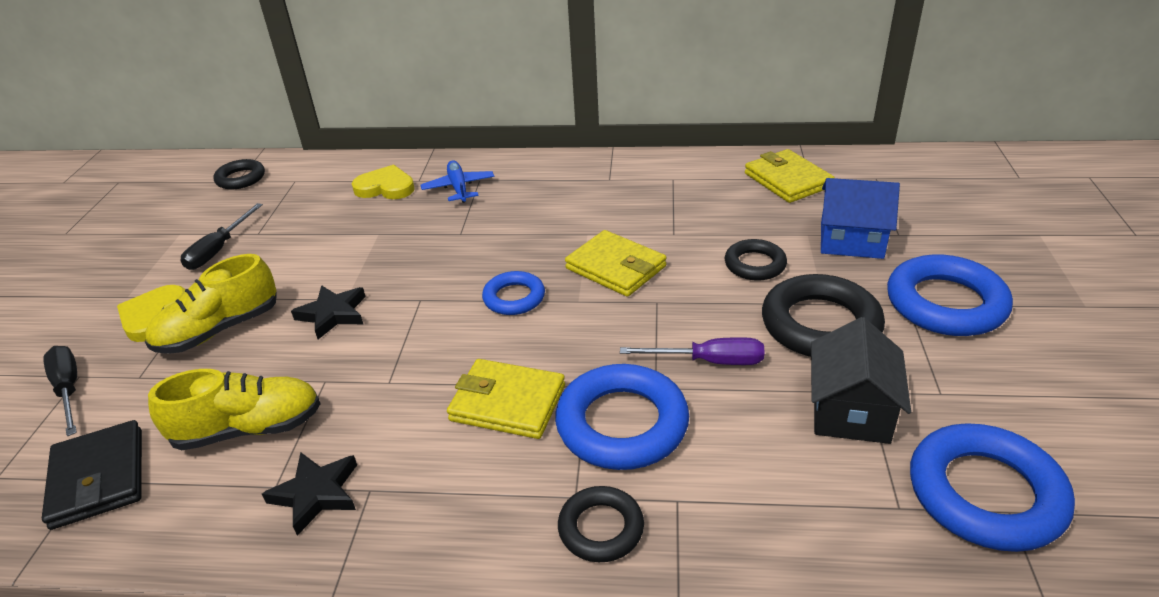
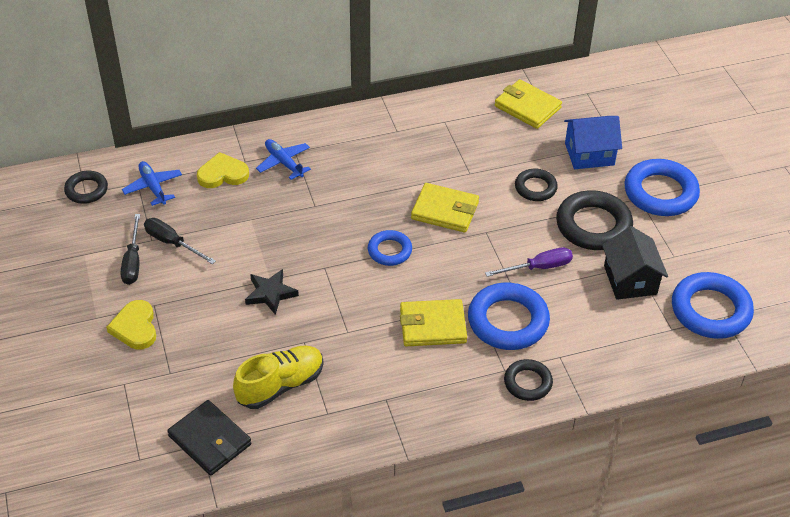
camera: 25 degrees left, 10 degrees up
black screwdriver [43,346,77,436] -> black screwdriver moved to [144,218,216,264]
yellow shoe [145,254,277,354] -> none
black star [262,452,357,535] -> none
none -> blue plane [122,161,182,206]

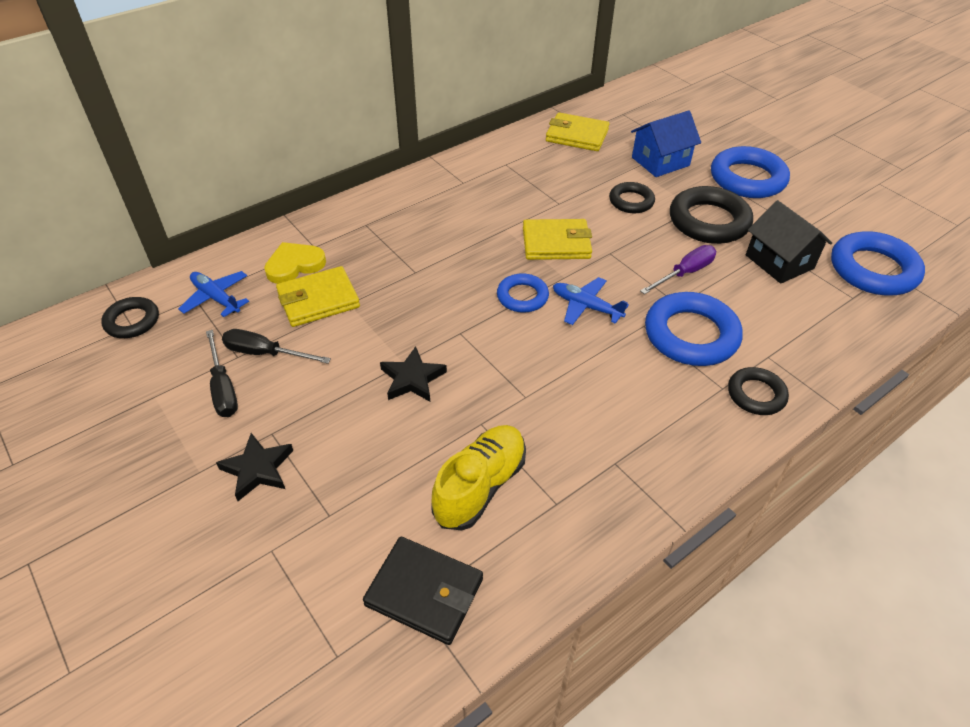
camera: 20 degrees left, 0 degrees up
yellow heart [106,300,156,350] -> black star [216,433,293,501]
blue plane [256,139,311,180] -> blue plane moved to [553,277,629,325]
yellow wallet [400,299,467,346] -> yellow wallet moved to [276,266,360,327]

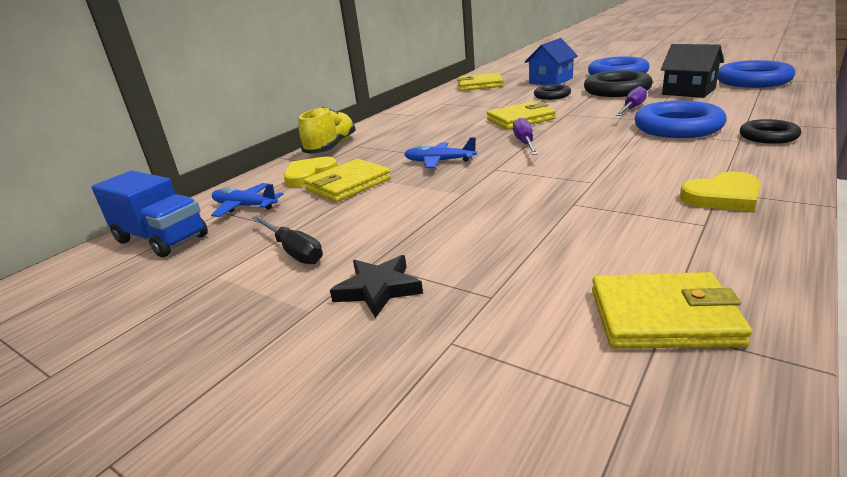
camera: 15 degrees left, 20 degrees down
black ring [101,297,159,338] -> blue truck [91,171,208,257]
black screwdriver [222,329,331,364] -> none
black wallet [363,537,483,645] -> yellow wallet [592,272,752,349]
black star [380,346,447,402] -> none
yellow shoe [431,425,526,530] -> yellow shoe moved to [299,107,356,154]
blue ring [497,273,549,313] -> purple screwdriver [513,118,538,155]
blue plane [553,277,629,325] -> blue plane moved to [404,137,477,168]
none -> yellow heart [680,171,760,212]

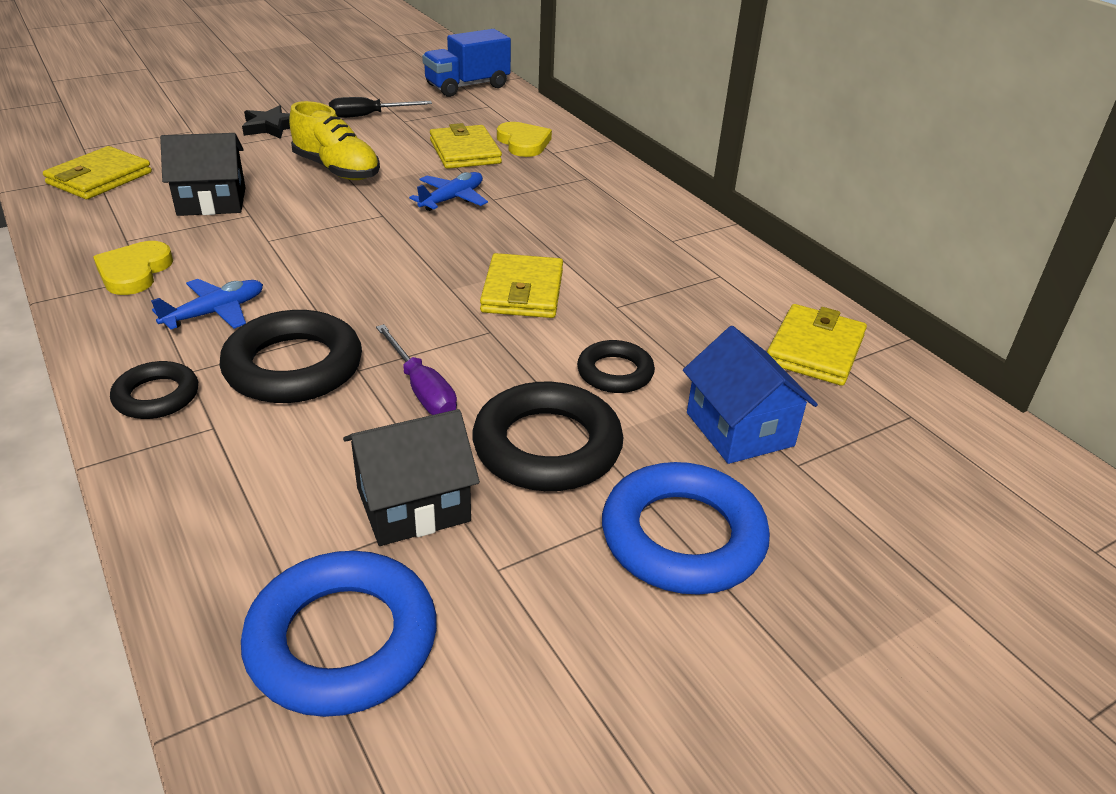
camera: 110 degrees right, 10 degrees up
blue plane [211,183,284,217] -> blue plane moved to [151,279,263,330]
yellow shoe [299,107,356,154] -> yellow shoe moved to [289,101,380,180]
purple screwdriver [513,118,538,155] -> none
blue ring [635,101,727,138] -> black ring [219,310,362,403]
none -> black house [160,133,246,216]

